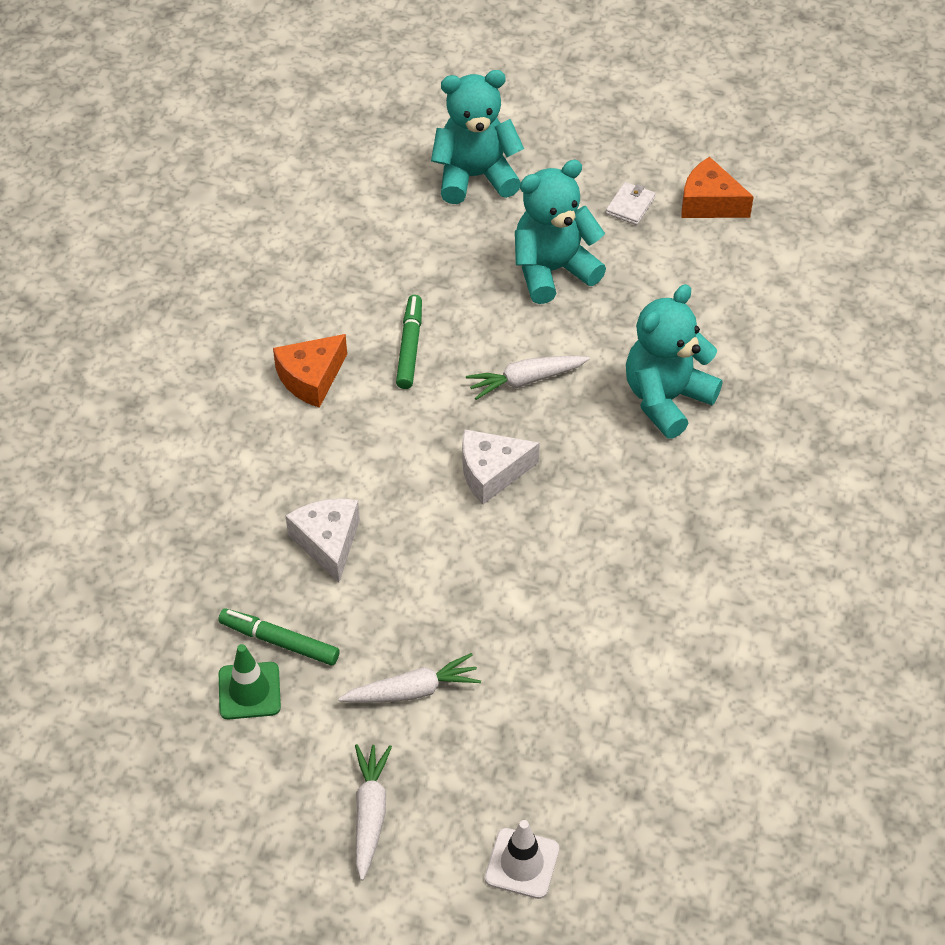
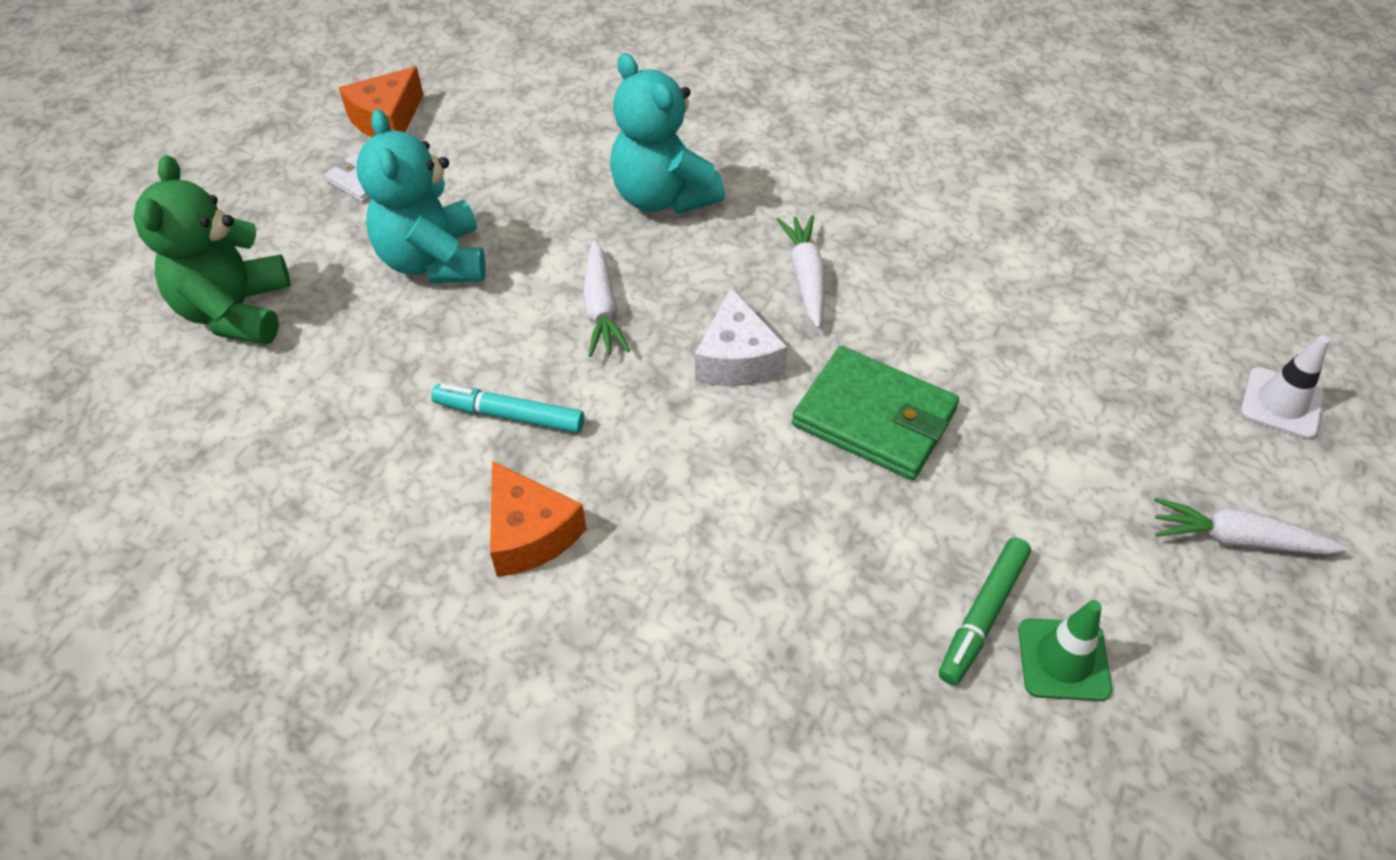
camera: 80 degrees left, 0 degrees up
white cheese [286,499,360,583] -> none
white carrot [338,653,481,703] -> white carrot moved to [776,215,825,328]
green marker [396,295,422,389] -> turquoise marker [431,384,584,433]
turquoise teddy bear [431,70,524,204] -> green teddy bear [134,155,291,345]
none -> green wallet [792,346,959,480]

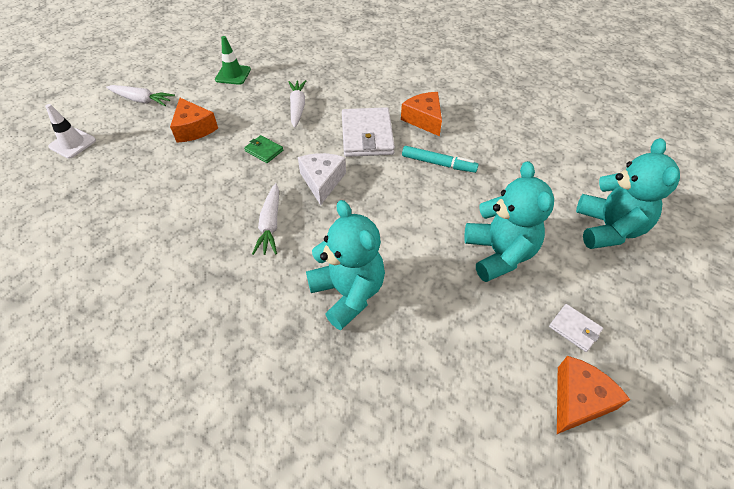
camera: 175 degrees left, 0 degrees up
green teddy bear [134,155,291,345] -> turquoise teddy bear [576,138,680,249]
white carrot [583,240,630,357] -> white carrot moved to [288,80,306,128]
green wallet [792,346,959,480] -> green wallet [244,135,283,163], size x0.48
green marker [939,537,1031,685] -> none
none -> orange cheese [170,98,218,143]
none -> white wallet [342,107,395,157]

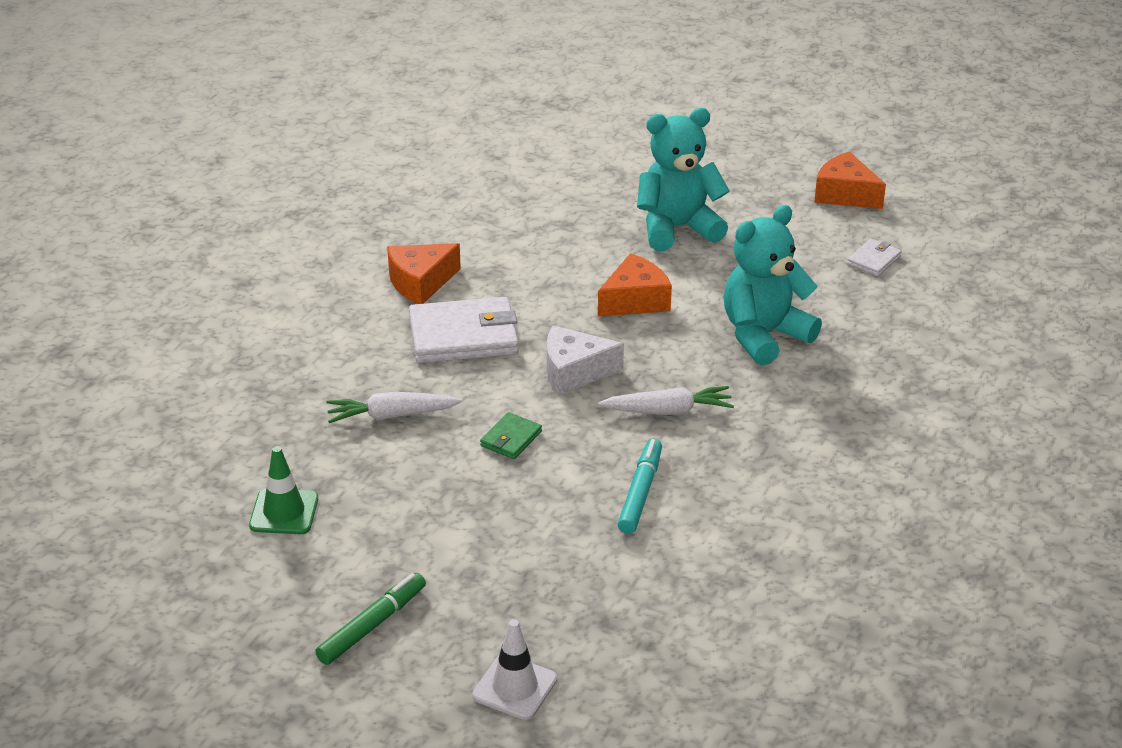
camera: 95 degrees left, 15 degrees down
white carrot [106,85,175,106] -> green marker [315,573,426,665]
orange cheese [170,98,218,143] -> orange cheese moved to [598,253,672,316]
turquoise marker [402,146,479,173] -> turquoise marker moved to [618,439,662,534]
white wallet [549,304,603,352] -> white wallet moved to [847,239,902,276]
turquoise teddy bear [576,138,680,249] -> none

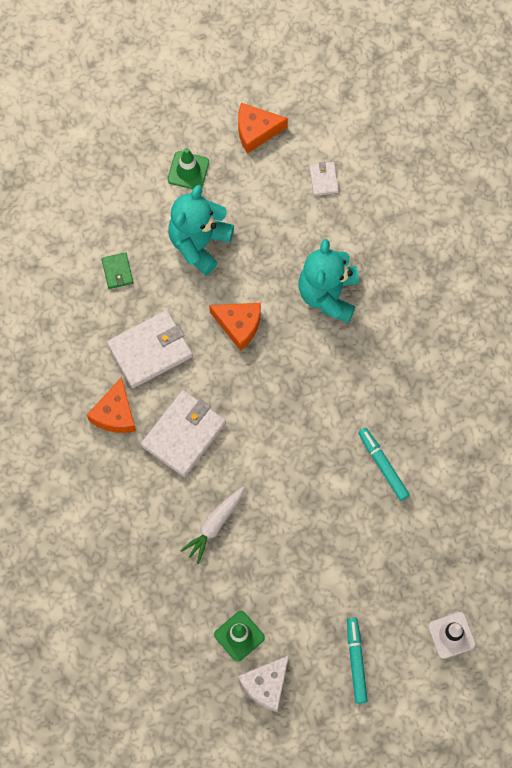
camera: 45 degrees left, 35 degrees up
green marker [315,573,426,665] -> turquoise marker [347,617,368,704]
green wallet [480,412,542,459] -> green wallet moved to [101,252,134,289]
white cheese [546,325,624,395] -> white cheese moved to [238,655,289,712]
orange cheese [598,253,672,316] -> orange cheese turned 105 degrees clockwise [209,303,261,351]
white carrot [598,386,734,415] -> none
none -> white wallet [107,310,193,388]
none -> green traffic cone [168,148,209,189]

